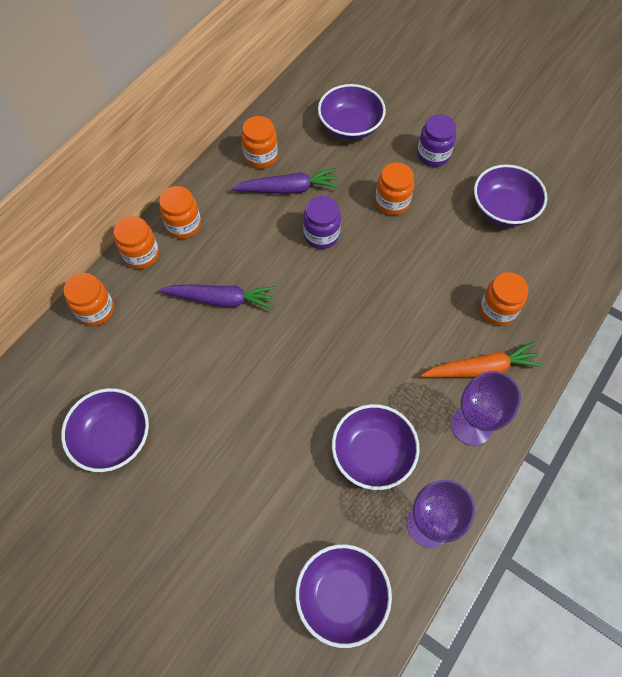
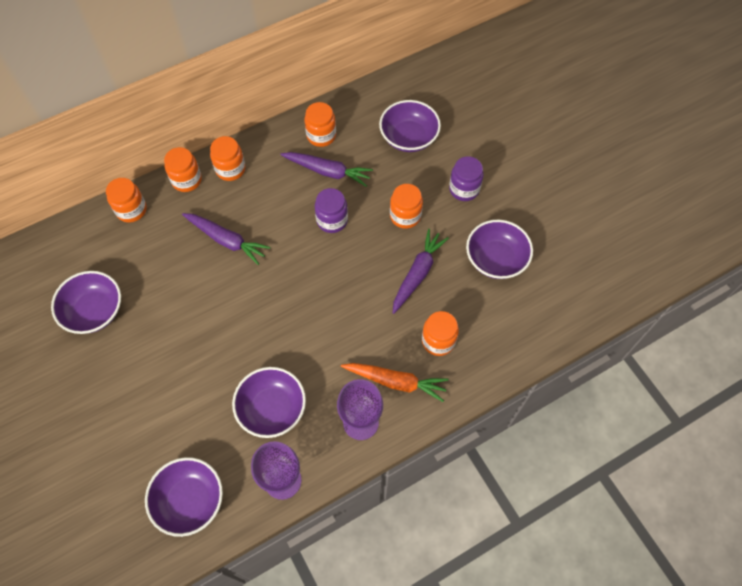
camera: 25 degrees right, 0 degrees up
none -> purple carrot [392,229,449,314]

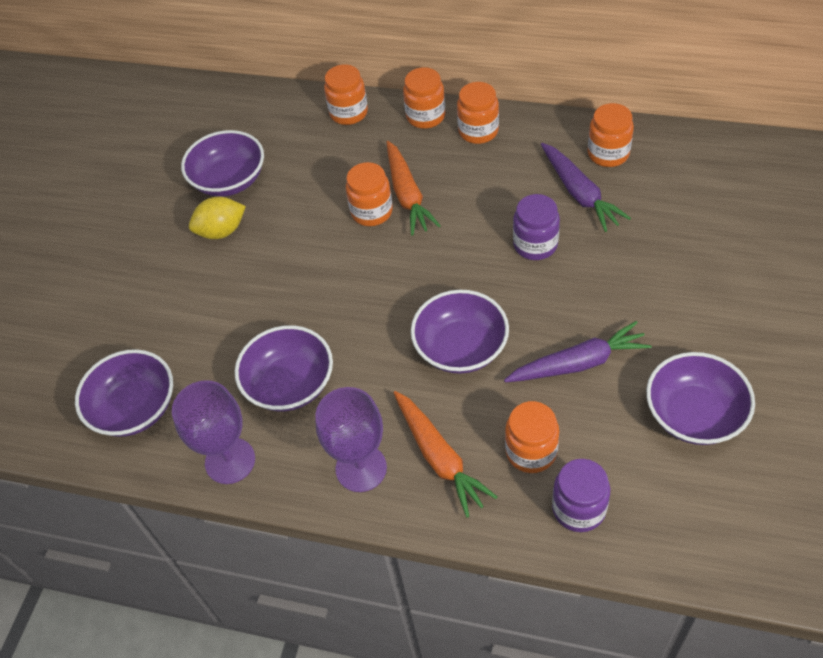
camera: 50 degrees right, 10 degrees down
purple carrot [182,213,270,265] -> orange carrot [387,141,441,235]
purple bowl [379,100,441,152] -> purple bowl moved to [411,290,509,374]
orange jar [390,184,423,229] -> orange jar moved to [346,162,393,226]
purple jar [449,156,483,201] -> purple jar moved to [552,459,610,532]
none -> yellow lemon [189,197,246,239]

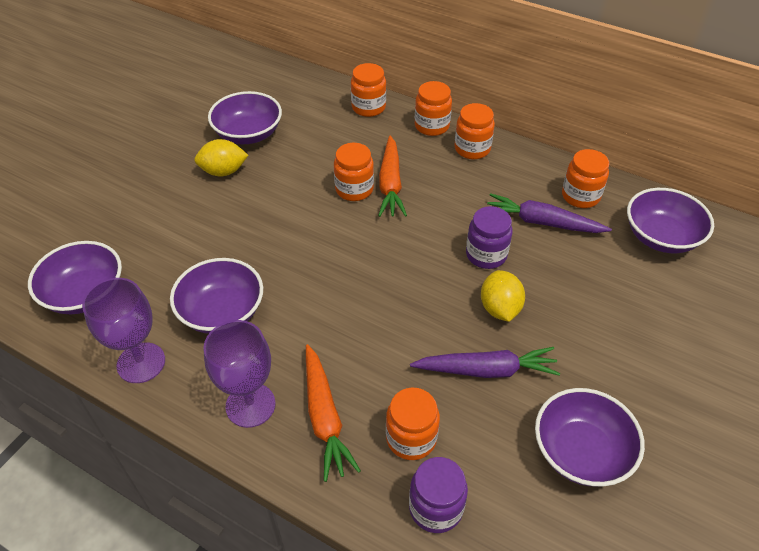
camera: 10 degrees right, 5 degrees down
purple bowl [411,290,509,374] -> purple bowl moved to [627,188,714,253]
purple carrot [541,143,631,232] -> purple carrot turned 120 degrees clockwise [487,193,612,233]
none -> yellow lemon [481,270,525,322]

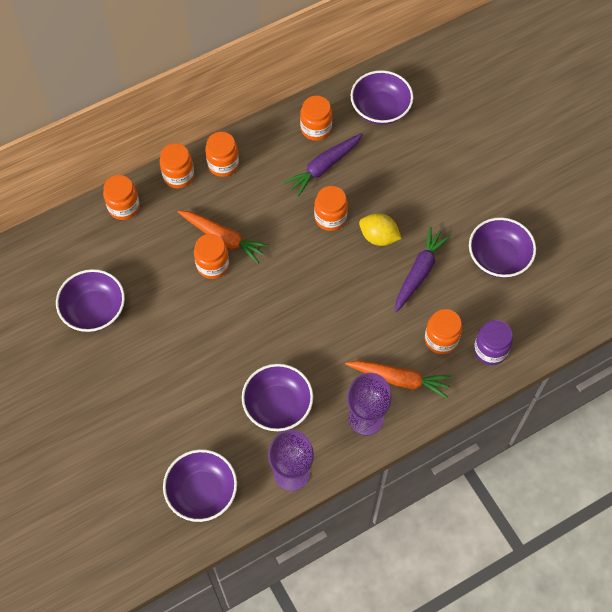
camera: 60 degrees left, 15 degrees up
yellow lemon [194,139,248,176] -> none
purple jar [466,206,513,269] -> orange jar [314,186,348,231]

